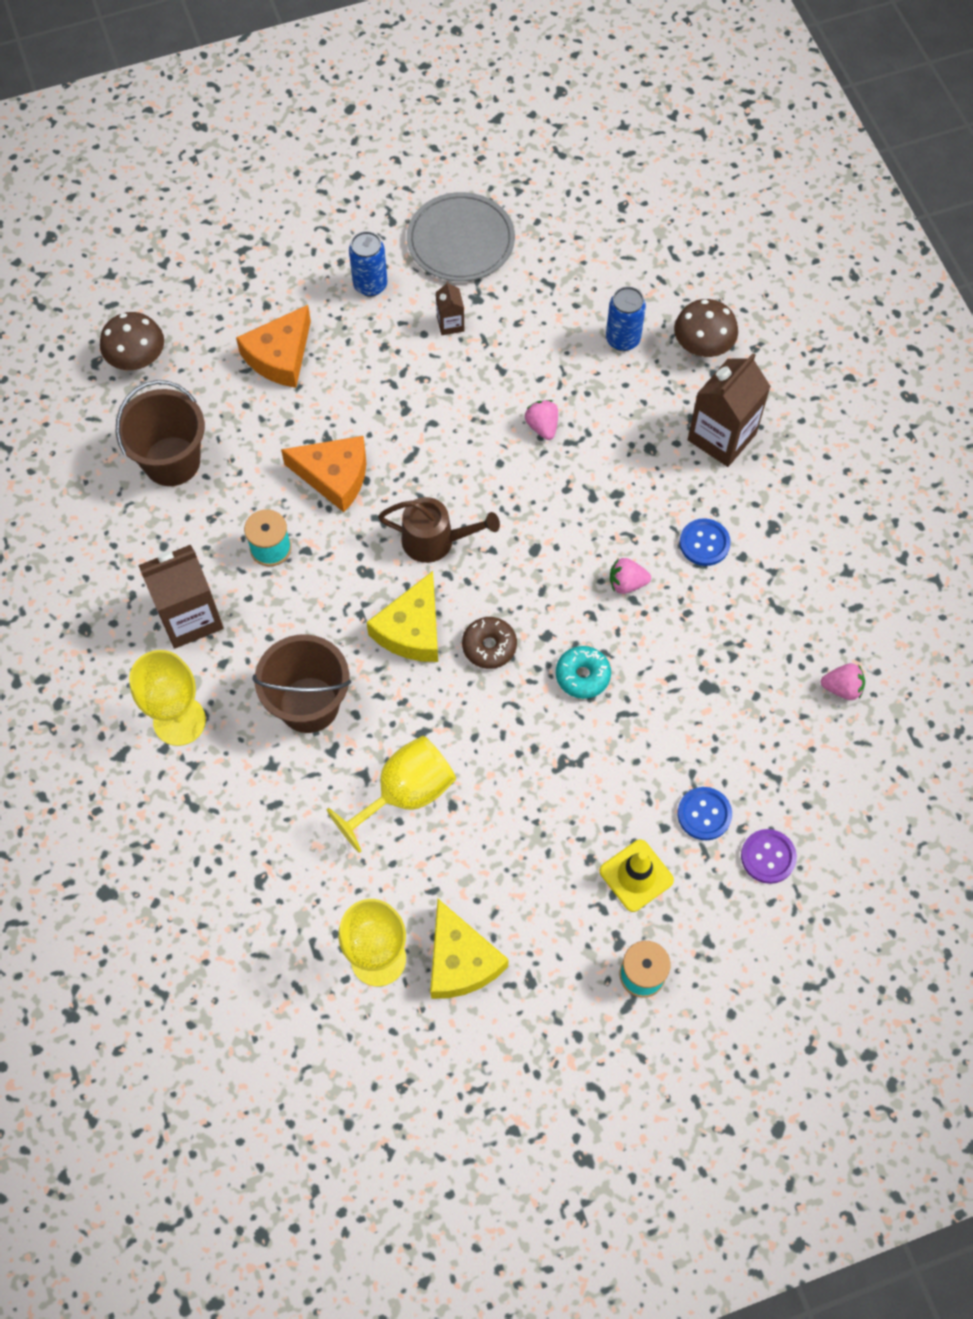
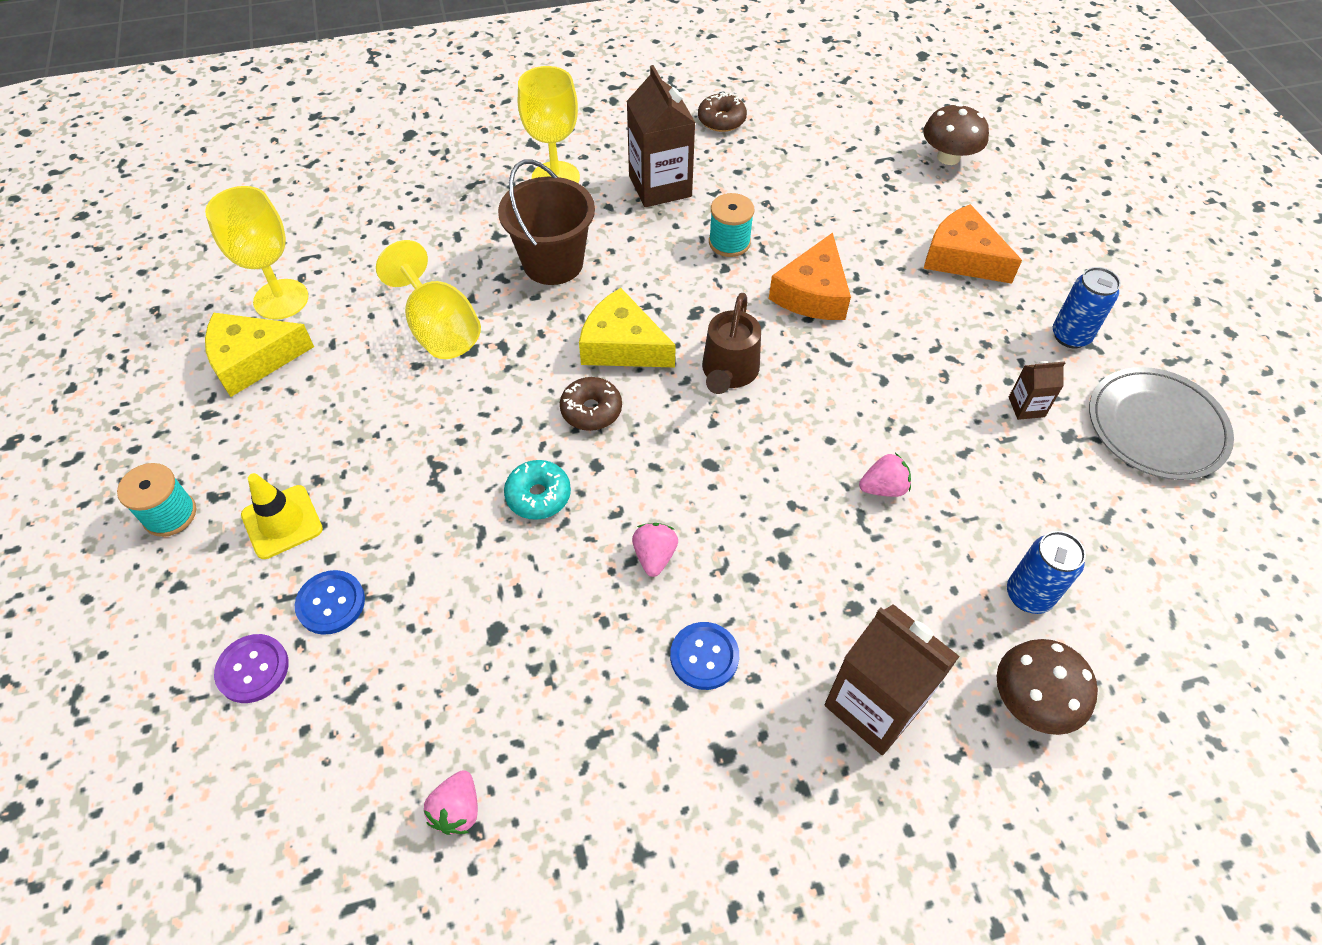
camera: 95 degrees right, 10 degrees down
brown bucket [116,380,205,486] -> none
none -> brown donut [698,92,747,132]

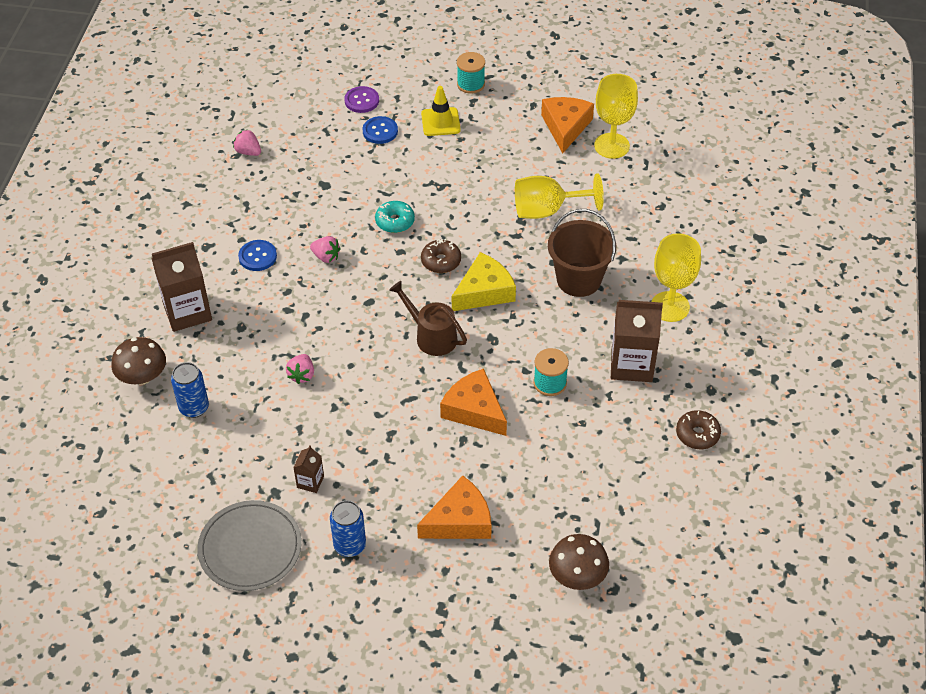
camera: 115 degrees right, 5 degrees down
yellow cheese [205,312,314,397] -> orange cheese [541,97,594,154]

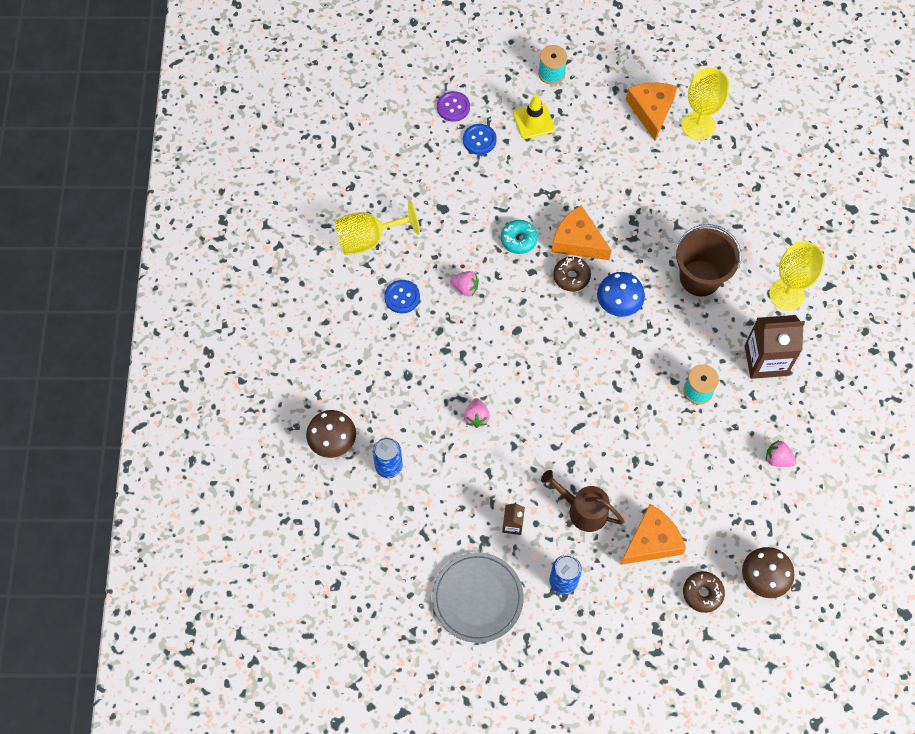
camera: 10 degrees left, 15 degrees up
brown carton [152,242,212,332] -> none
pink strawberry [233,129,261,156] -> pink strawberry moved to [766,440,796,467]
brown watering can [389,281,467,356] -> brown watering can moved to [541,470,625,532]
orange cheese [440,368,507,436] -> orange cheese moved to [551,205,612,260]
yellow cheese [452,252,516,311] -> blue mushroom [597,272,645,317]
yellow goblet [515,173,604,219] -> yellow goblet moved to [335,201,420,255]
brown donut [676,410,721,449] -> brown donut moved to [683,571,725,613]

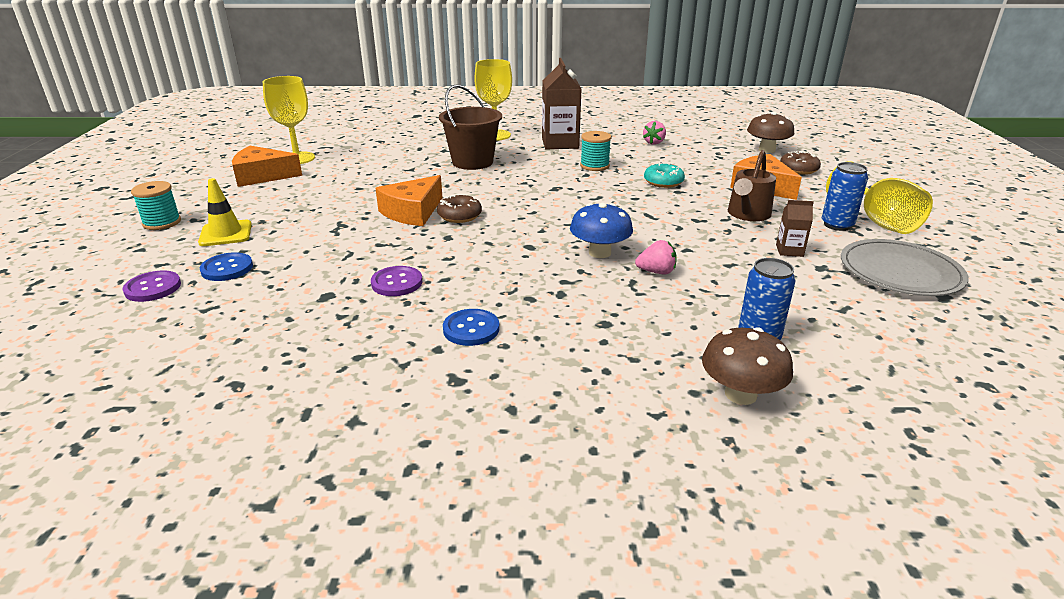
camera: 90 degrees left, 35 degrees down
yellow goblet [335,201,420,255] -> yellow goblet moved to [826,161,933,234]
pink strawberry [450,271,479,296] -> none
turquoise donut [501,220,538,254] -> turquoise donut moved to [644,163,685,188]
blue mushroom [597,272,645,317] -> blue mushroom moved to [570,203,633,258]
none -> purple button [371,266,422,296]

